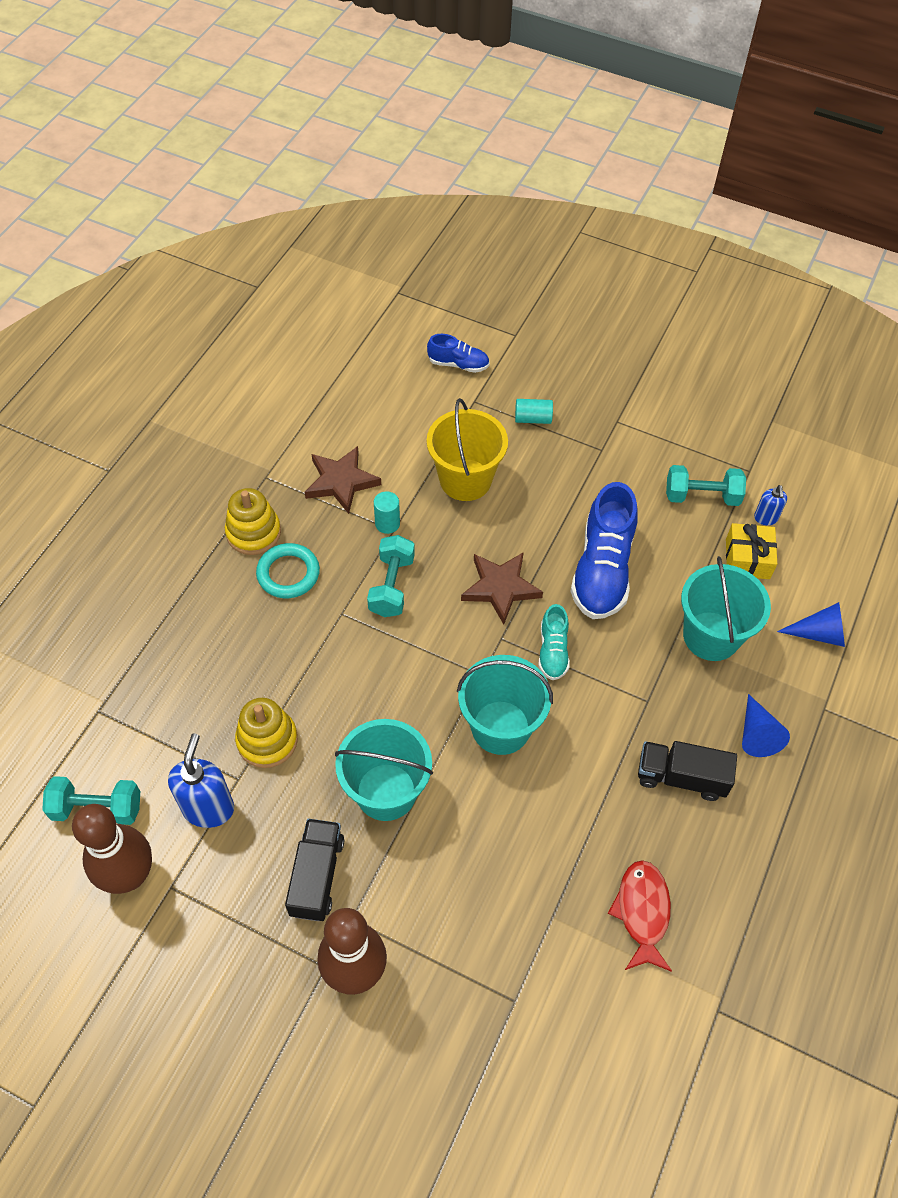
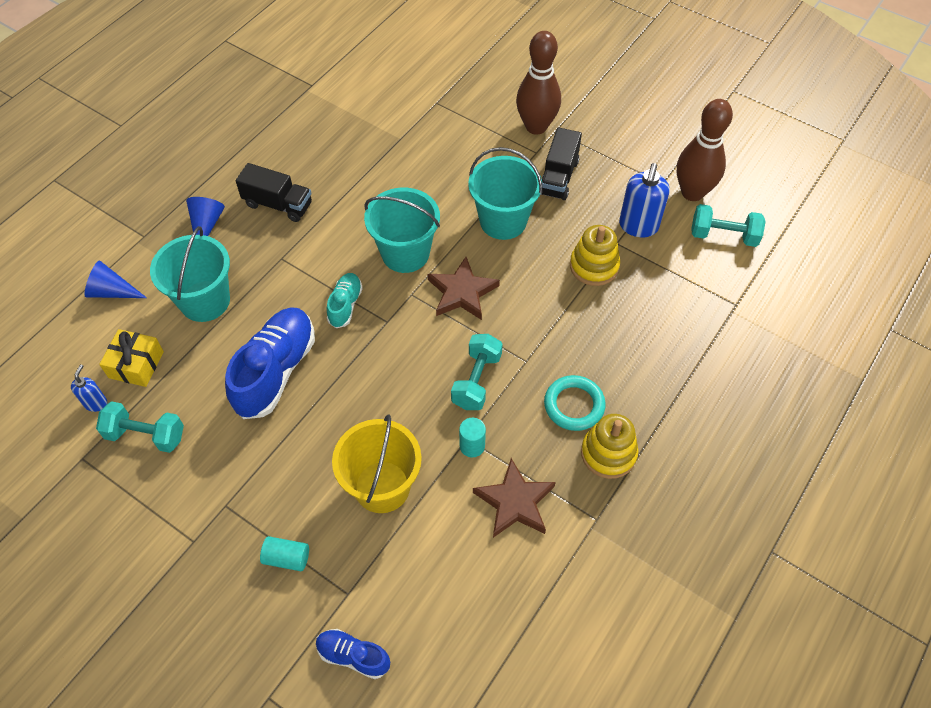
camera: 170 degrees left, 0 degrees up
brown star [461,552,543,625] -> brown star moved to [427,257,500,320]
red fish [608,860,672,972] -> none

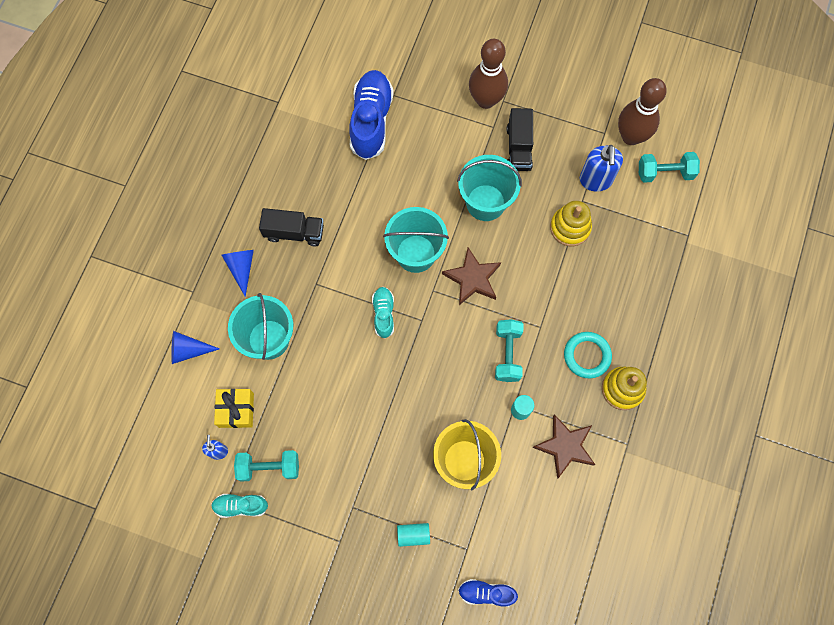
camera: 15 degrees left, 15 degrees up
blue shoe [225,307,315,419] -> blue shoe moved to [349,70,394,160]
none -> turquoise shoe [211,494,268,518]

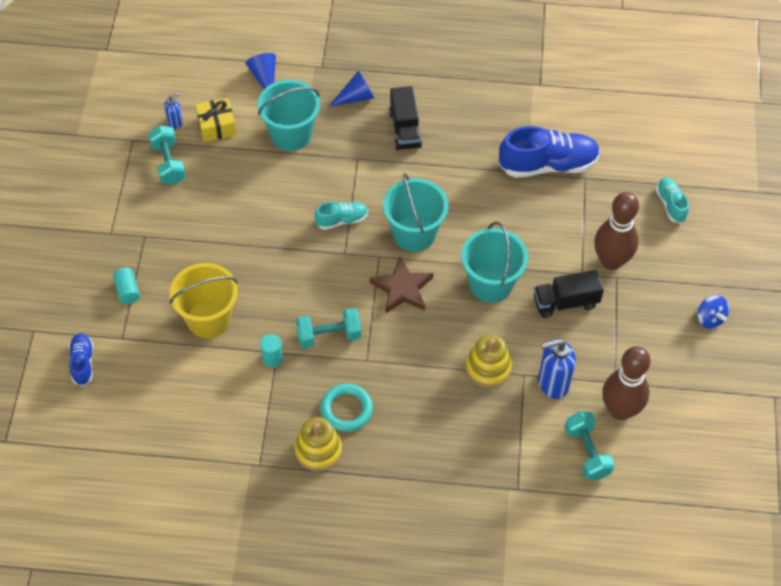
camera: 75 degrees right, 15 degrees down
turquoise shoe [211,494,268,518] -> turquoise shoe moved to [656,177,689,223]
brown star [532,414,595,479] -> none
none -> blue spinning top [697,295,729,329]

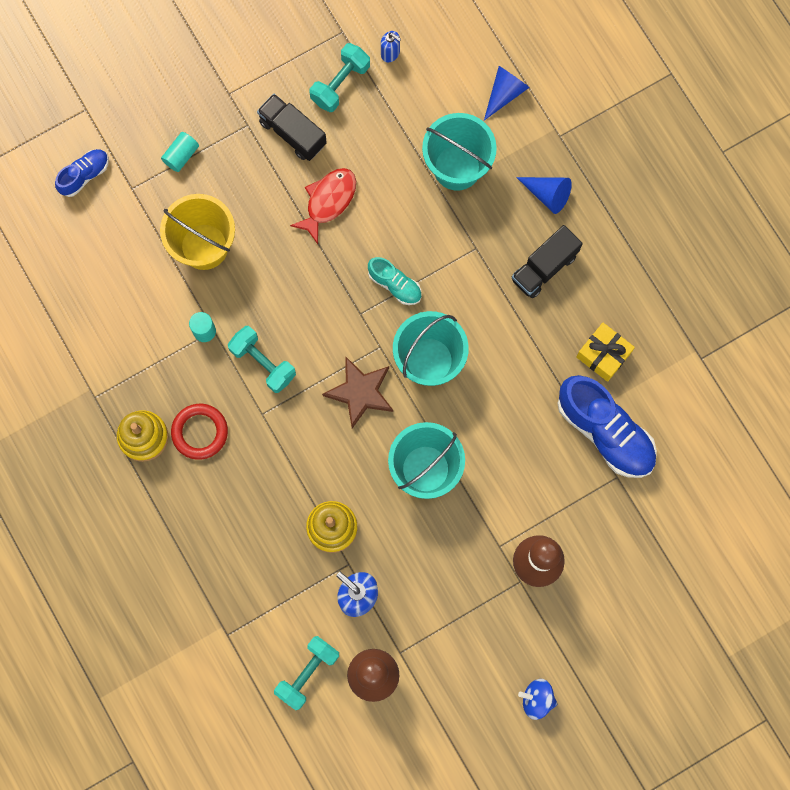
camera: 55 degrees right, 20 degrees up
yellow gift [195,98,236,142] -> yellow gift moved to [576,323,635,382]
turquoise ring [320,384,373,432] -> red ring [171,404,228,460]
black truck [534,270,604,318] -> black truck moved to [257,94,327,161]
turquoise shoe [656,177,689,223] -> none
blue spinning top [697,295,729,329] -> blue spinning top turned 75 degrees clockwise [518,679,558,720]
none -> red fish [290,168,356,244]

